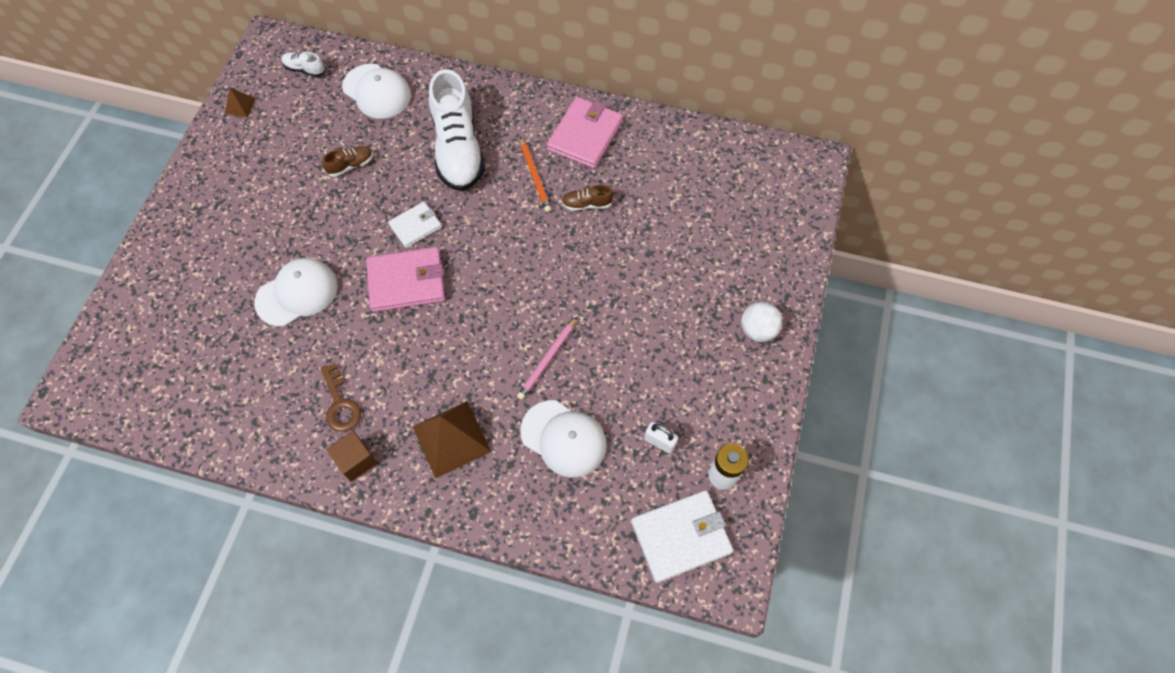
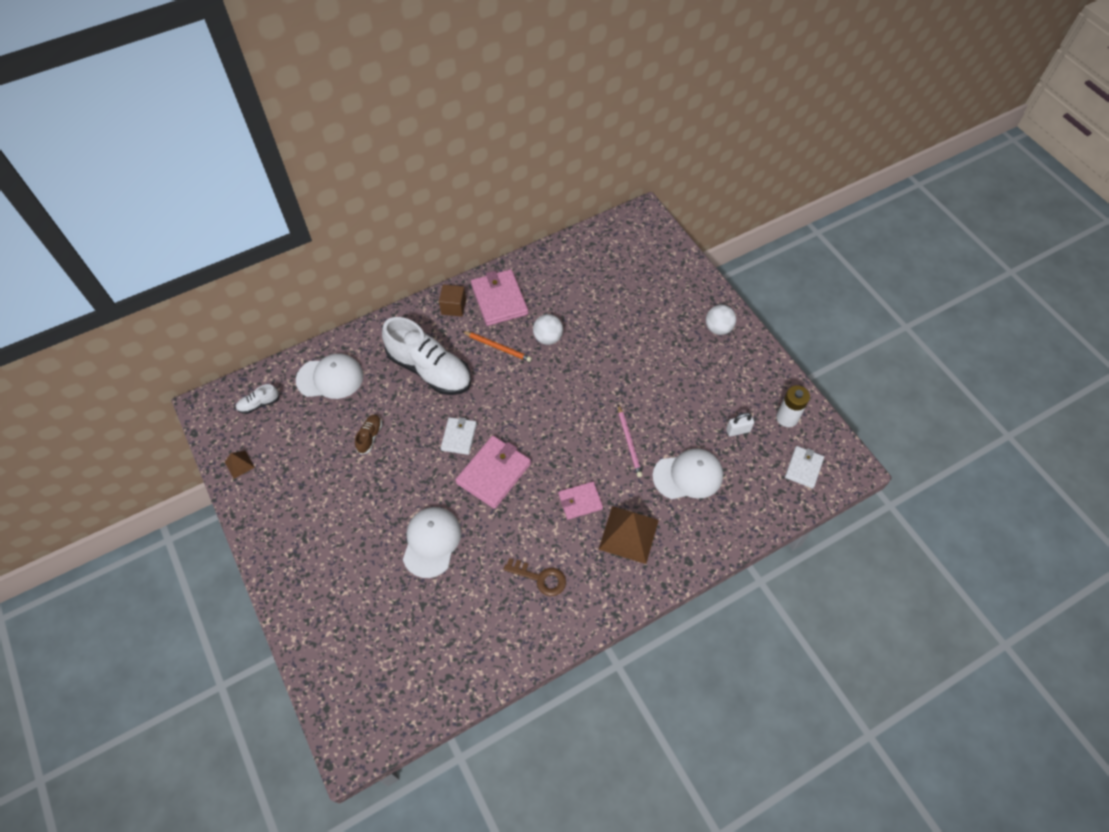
camera: 45 degrees left, 5 degrees down
brown cube [327,431,377,482] -> brown cube moved to [439,285,466,317]
brown shoe [561,184,614,211] -> white ball [533,314,563,345]
white wallet [631,490,733,583] -> white wallet [785,446,824,488], size x0.60
none -> pink wallet [558,481,603,520]

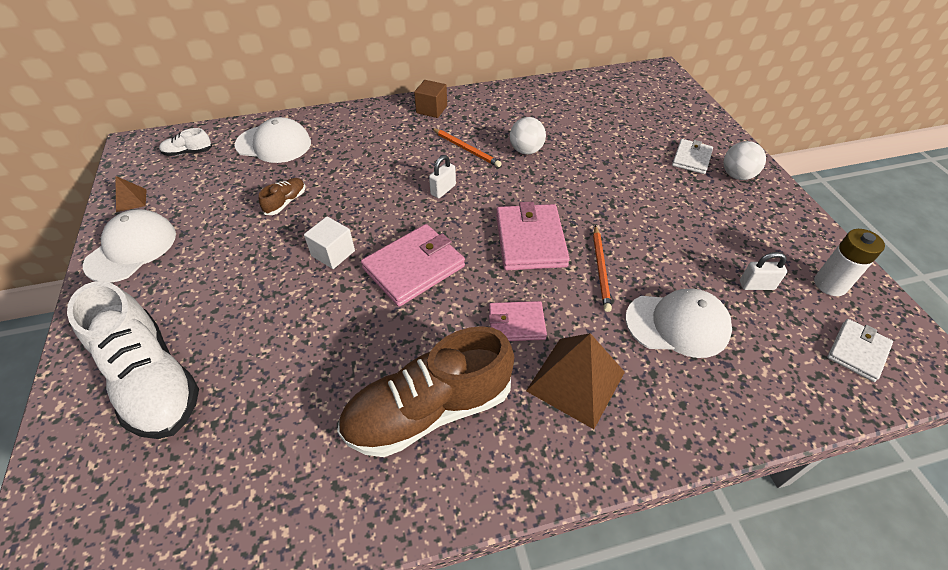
camera: 15 degrees right, 10 degrees down
white shoe [382,317,471,395] -> white shoe moved to [67,281,199,439]
white cap [403,507,461,578] -> white cap moved to [83,209,176,283]
white wallet [441,417,477,455] -> white wallet moved to [672,139,713,174]
pink wallet [471,269,528,326] -> pink wallet moved to [496,202,570,270]
brown key [504,558,566,596] -> brown shoe [337,326,514,457]
pink pencil [618,404,643,477] -> orange pencil [593,225,612,312]
none -> white cube [304,216,355,269]
none -> white padlock [429,155,456,198]

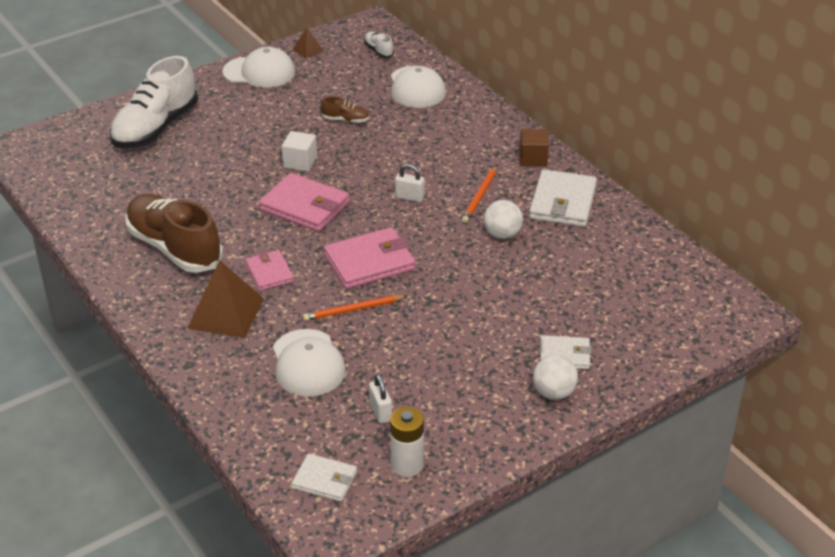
camera: 70 degrees right, 10 degrees down
none -> white wallet [529,169,597,227]

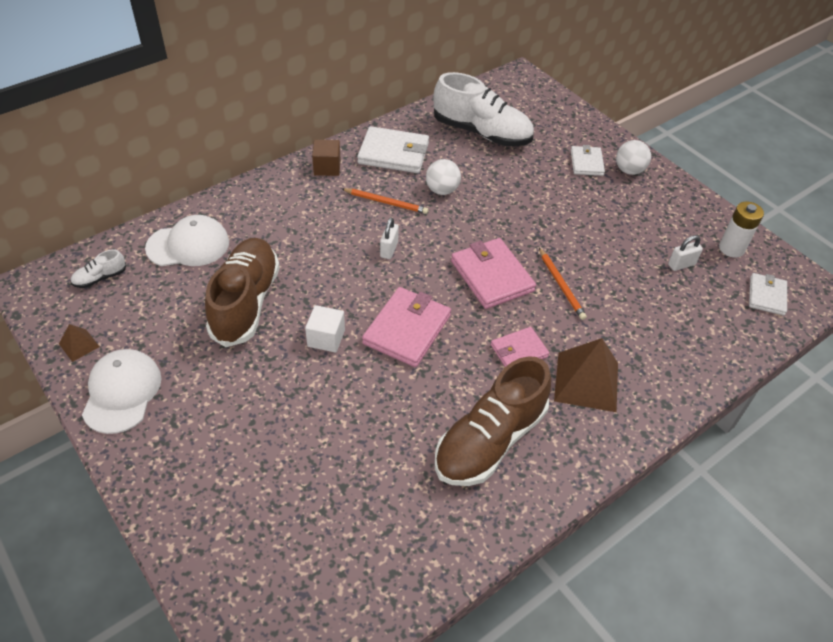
camera: 95 degrees left, 10 degrees up
white shoe [110,56,198,148] -> white shoe moved to [434,72,534,146]
white cap [273,329,346,396] -> none
brown shoe [321,96,370,123] -> brown shoe [205,238,280,347], size x2.38

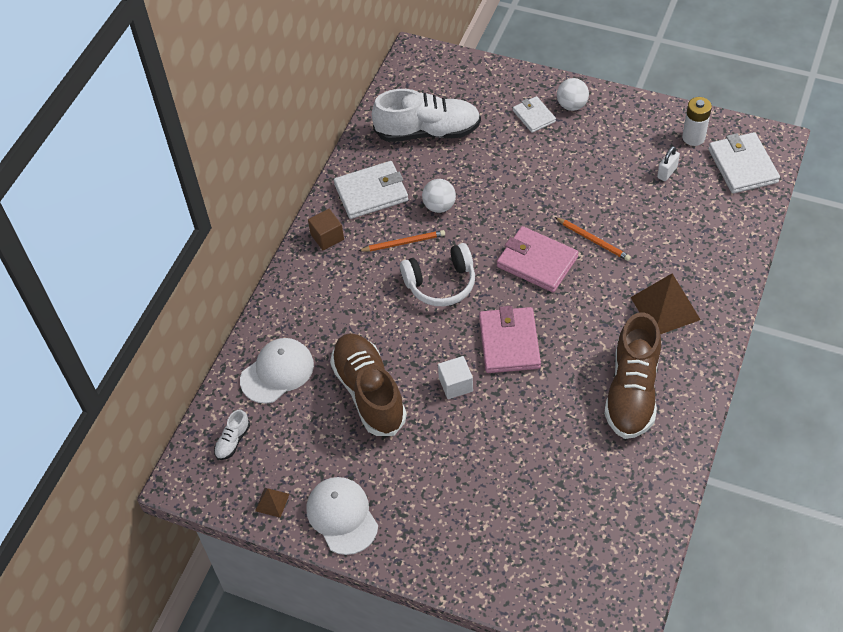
camera: 25 degrees left, 5 degrees up
white padlock [380,218,399,259] -> white headphones [400,243,475,306]
pink wallet [491,327,549,367] -> none
white wallet [749,273,787,316] -> white wallet [708,132,780,194], size x1.66

